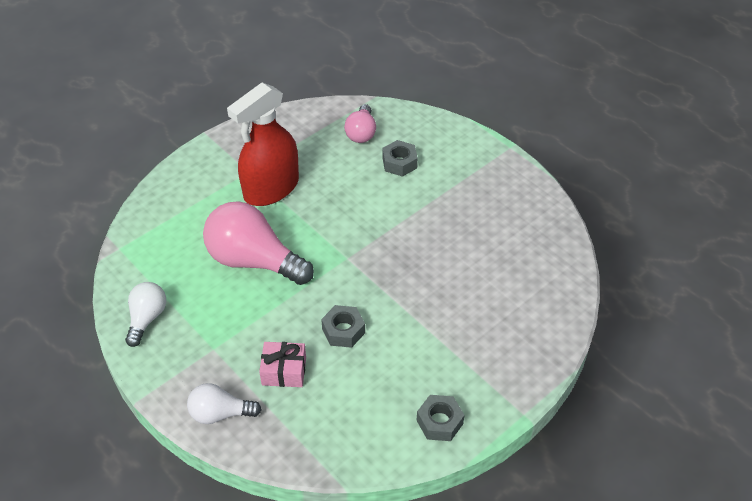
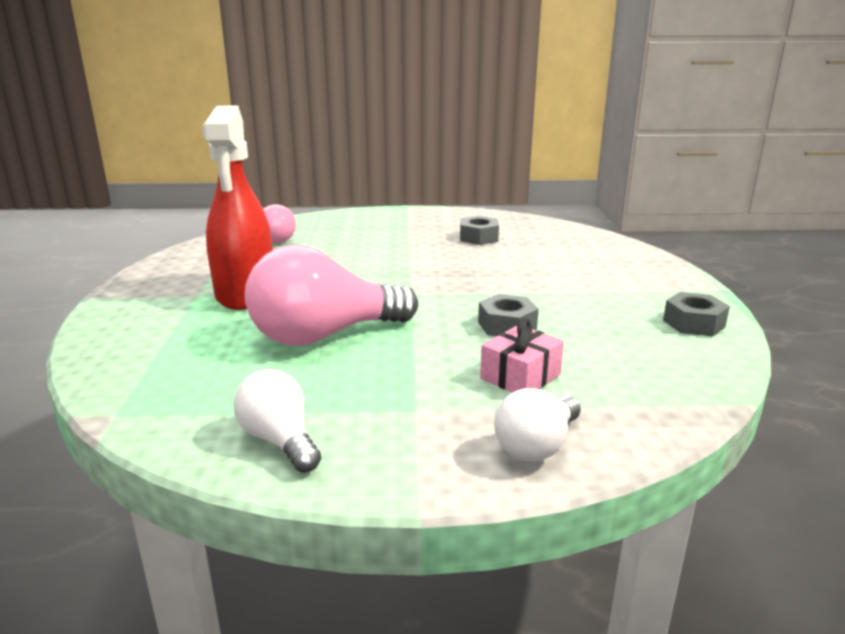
camera: 50 degrees left, 25 degrees down
grey nut [382,140,418,177] -> grey nut moved to [460,216,499,245]

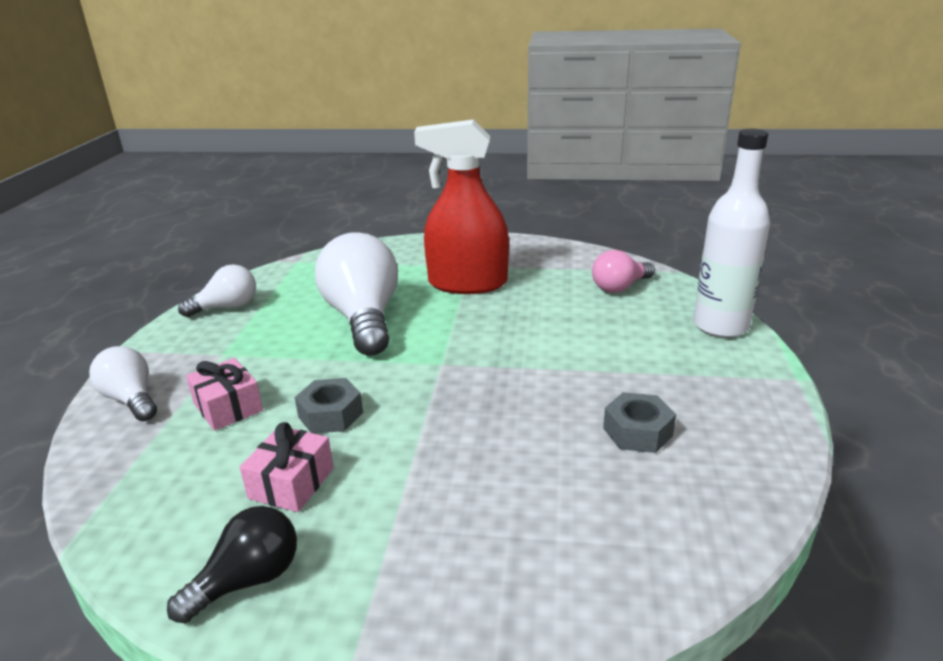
camera: 100 degrees right, 5 degrees up
pink light bulb [245,245,418,346] -> white light bulb [315,232,398,355]
grey nut [663,292,730,337] -> black light bulb [167,506,297,623]
none -> pink gift [240,422,334,512]
none -> white bottle [693,129,770,338]

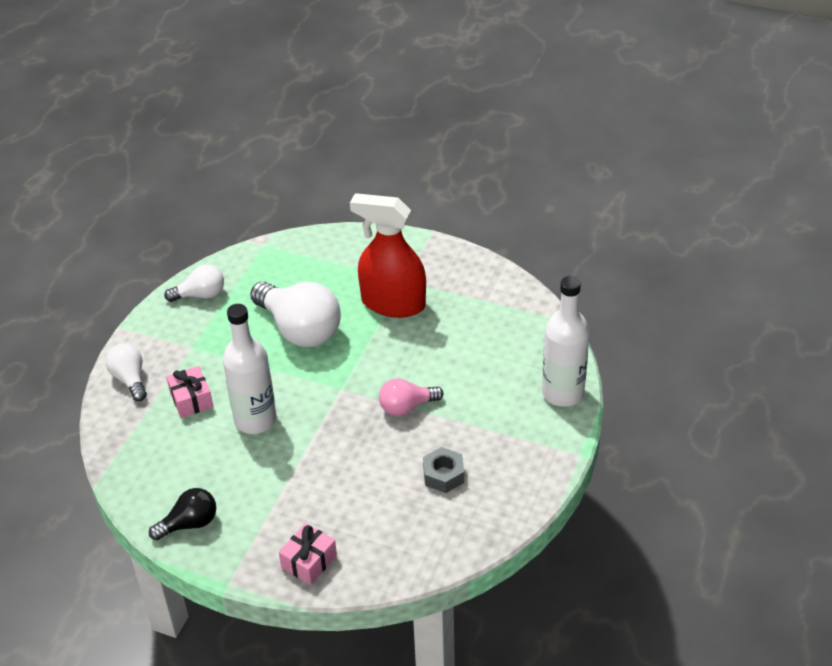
camera: 15 degrees right, 15 degrees up
pink gift [240,422,334,512] -> pink gift moved to [279,523,337,585]
grey nut [295,378,363,434] -> white bottle [223,304,277,434]
white light bulb [315,232,398,355] -> white light bulb turned 135 degrees clockwise [250,282,341,347]
pink light bulb [592,250,655,293] -> pink light bulb moved to [379,378,443,416]

